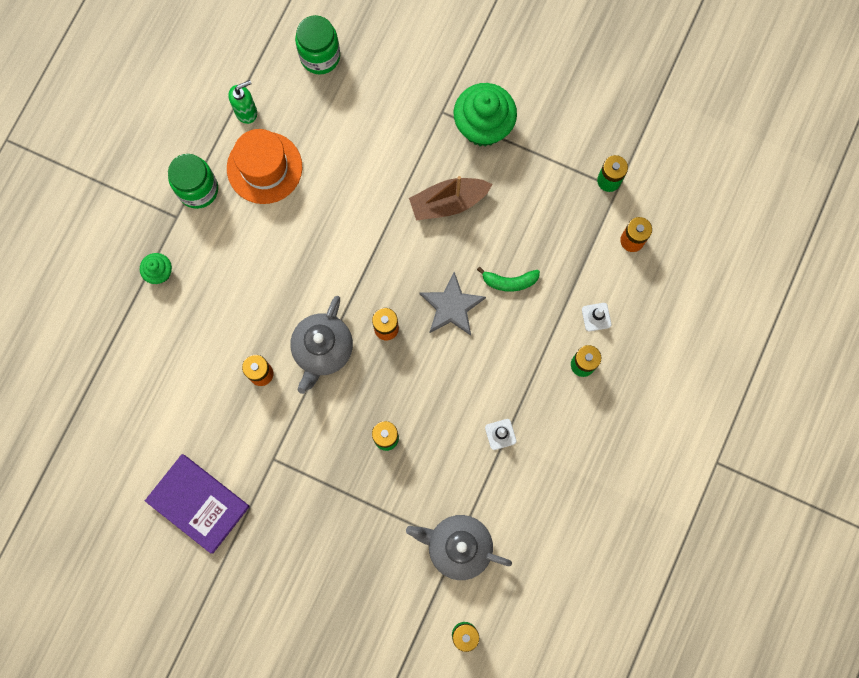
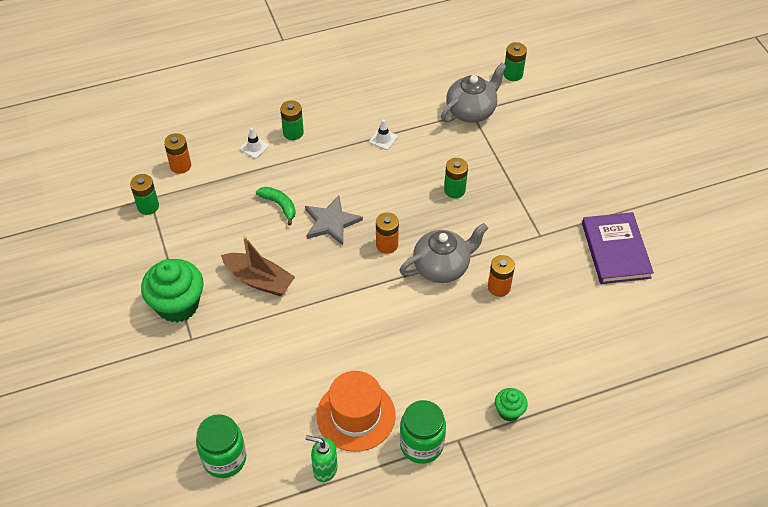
camera: 135 degrees left, 25 degrees down
grey teapot [406,515,512,580] -> grey teapot turned 105 degrees counterclockwise [441,63,507,123]

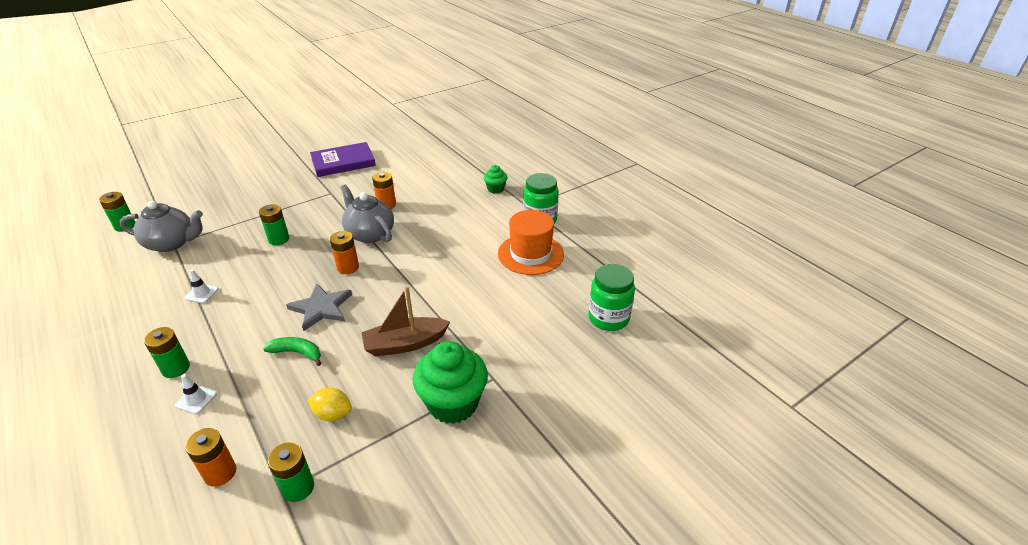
camera: 105 degrees left, 15 degrees down
brown boat [221,236,295,296] -> brown boat turned 120 degrees counterclockwise [361,286,450,357]
green banana [256,187,296,225] -> green banana turned 75 degrees clockwise [263,337,321,366]
green soap dispenser [306,435,337,482] -> none
grey teapot [441,63,507,123] -> grey teapot turned 150 degrees clockwise [120,201,203,252]
none -> yellow lemon [308,388,352,421]

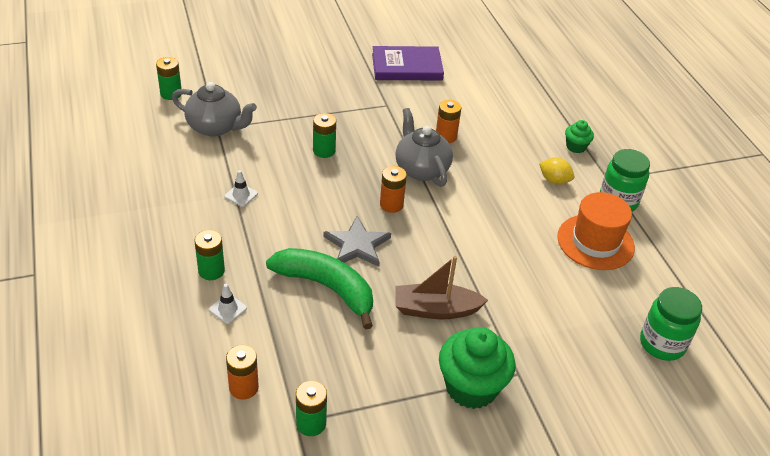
camera: 15 degrees right, 5 degrees up
green banana [263,337,321,366] -> green banana [266,248,373,329], size x1.95
yellow lemon [308,388,352,421] -> yellow lemon moved to [539,157,574,184]

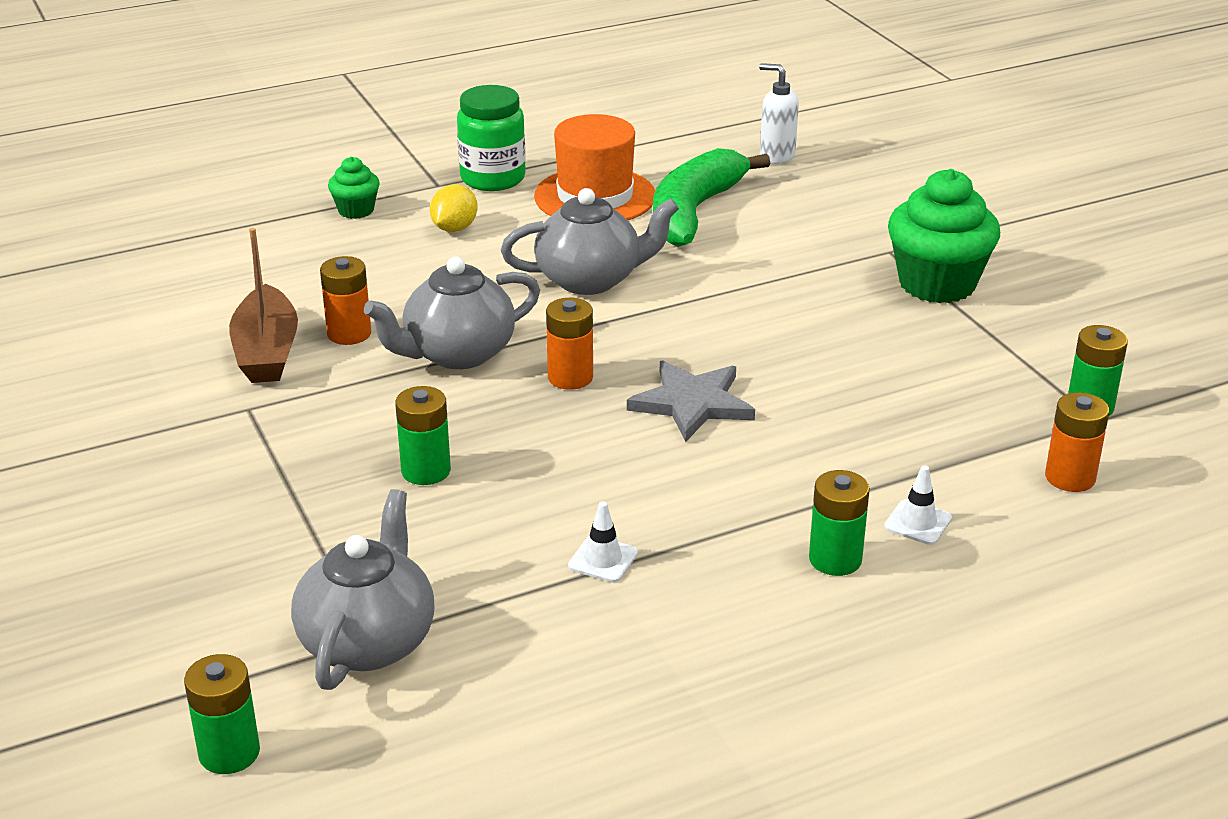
camera: 95 degrees left, 10 degrees down
green banana [266,248,373,329] -> green banana moved to [653,148,770,247]
purple book [372,46,444,80] -> none
brown boat [395,256,488,319] -> brown boat moved to [229,228,298,383]
green jar [640,287,702,361] -> white soap dispenser [759,63,799,164]
none -> grey teapot [501,188,679,295]

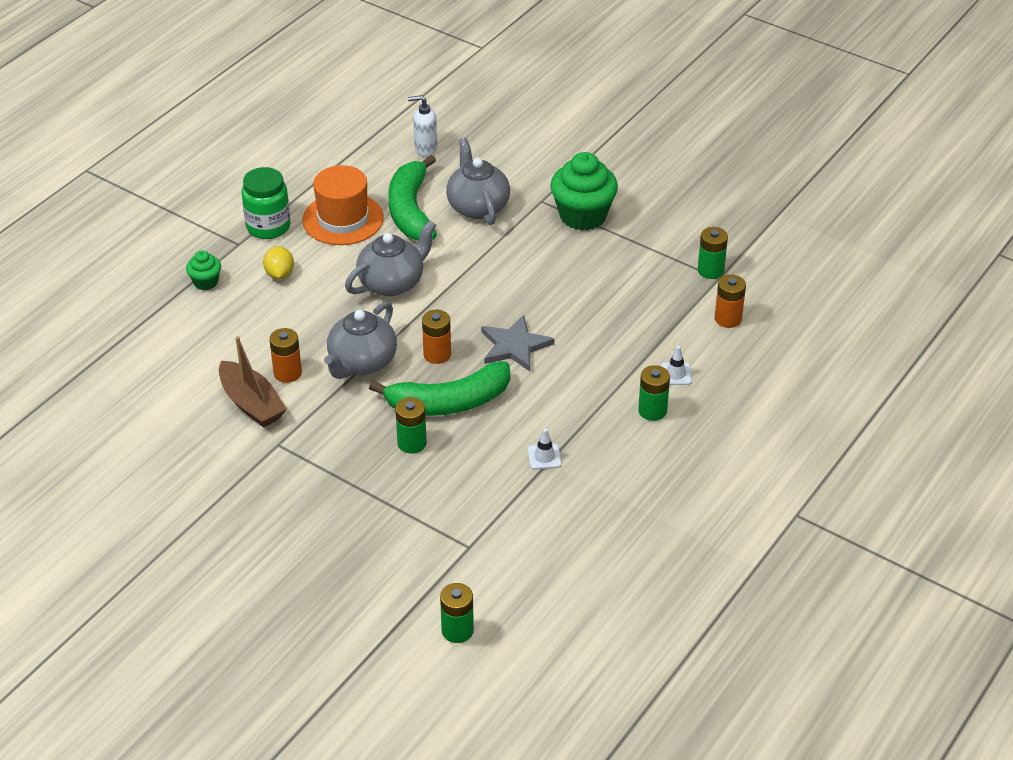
camera: 30 degrees left, 10 degrees up
grey teapot [291,489,434,690] -> grey teapot moved to [446,138,510,225]
none -> green banana [369,361,510,416]

